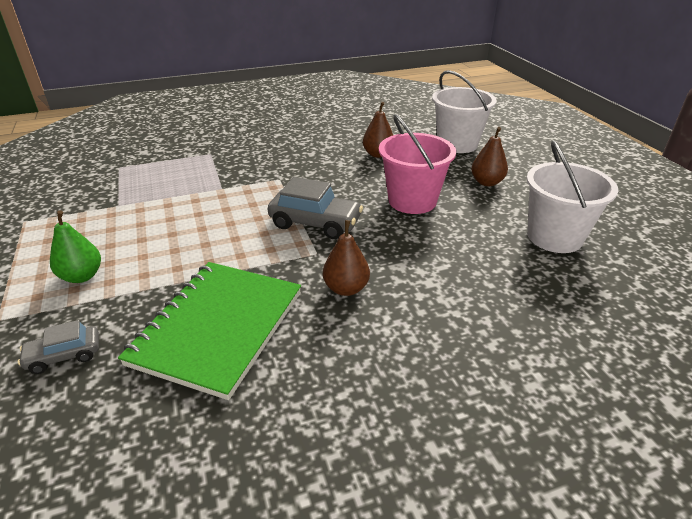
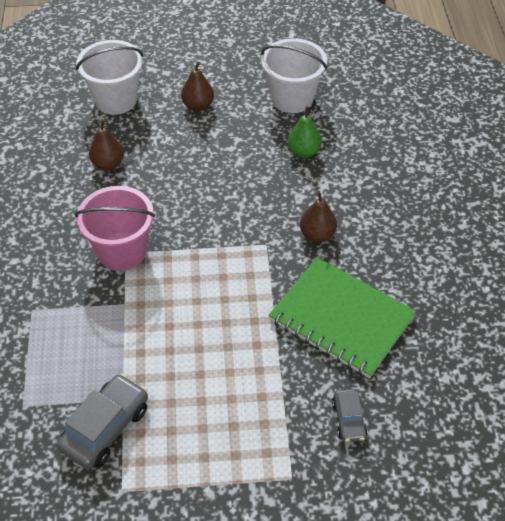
camera: 75 degrees left, 15 degrees up
green pear [50,210,101,283] -> green pear moved to [287,107,322,158]
grey car [268,177,363,239] -> grey car moved to [57,374,148,469]
pink bucket [379,114,456,214] -> pink bucket moved to [75,186,155,271]

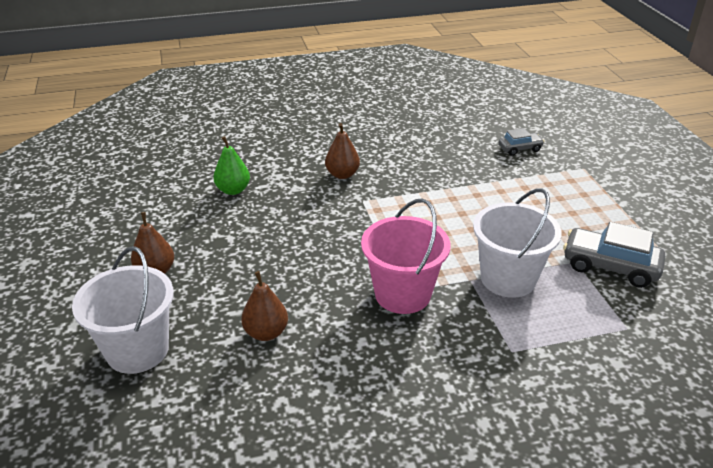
camera: 100 degrees left, 15 degrees down
white bucket [261,38,328,113] -> white bucket moved to [473,188,562,298]
green notebook [269,257,416,378] -> none

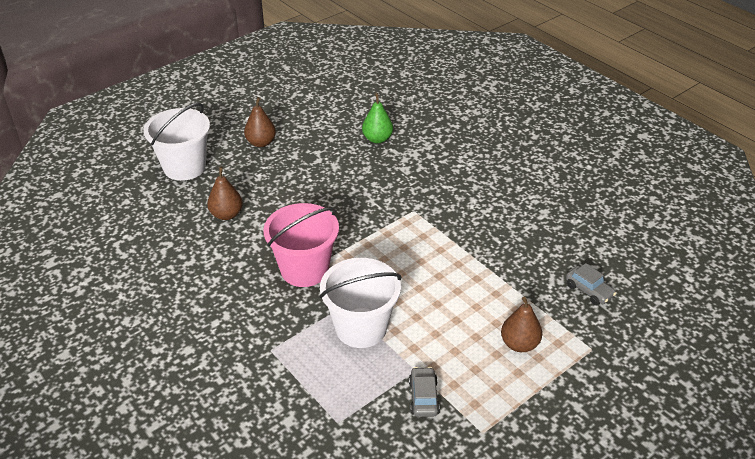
camera: 65 degrees right, 5 degrees up
brown pear [325,123,360,179] -> brown pear moved to [501,297,542,352]
grey car [563,222,665,288] -> grey car [409,367,440,417], size x0.57

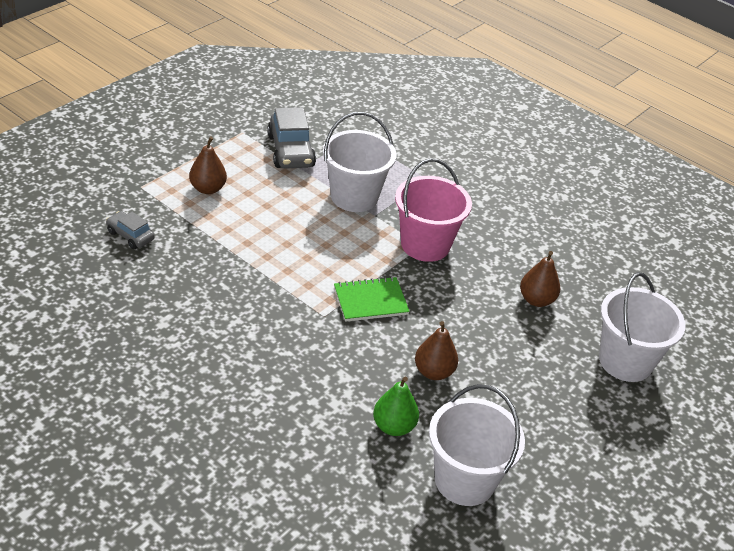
camera: 165 degrees right, 0 degrees up
brown pear [244,97,276,147] -> brown pear moved to [415,321,458,380]
grey car [409,367,440,417] -> grey car [267,107,316,168], size x1.74
none -> green notebook [334,277,410,322]
none -> white bucket [429,384,525,506]

